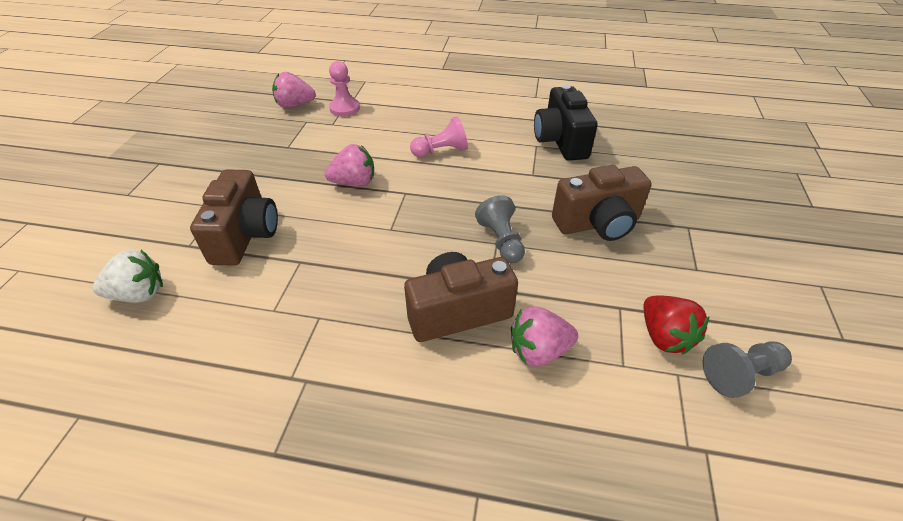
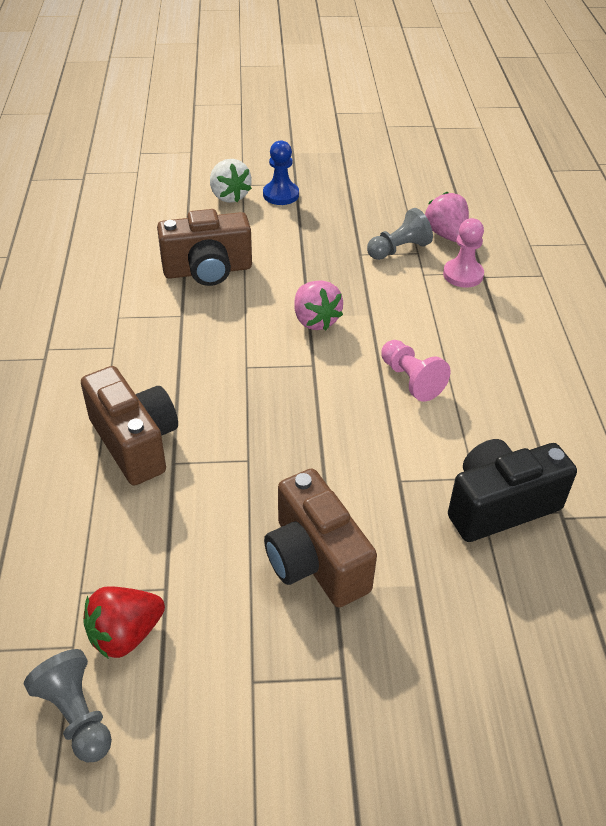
camera: 75 degrees right, 0 degrees up
white strawberry [93,250,163,303] -> white strawberry moved to [210,159,252,203]
grey pawn [475,195,525,263] -> grey pawn moved to [367,208,433,260]
pink strawberry [511,306,578,367] -> none
none -> blue pawn [263,141,299,205]

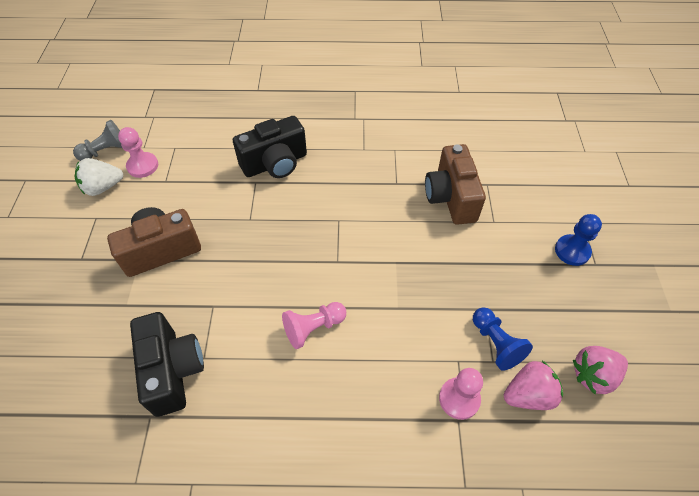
camera: 95 degrees right, 10 degrees up
brown camera [81,366,178,485] -> black camera [233,116,307,178]
red strawberry [83,586,165,659] -> pink pawn [118,127,158,178]
white strawberry [210,159,252,203] -> white strawberry moved to [75,158,123,196]
pink strawberry [294,280,343,331] -> pink strawberry moved to [573,346,628,394]
grey pawn [367,208,433,260] -> blue pawn [473,307,533,371]

